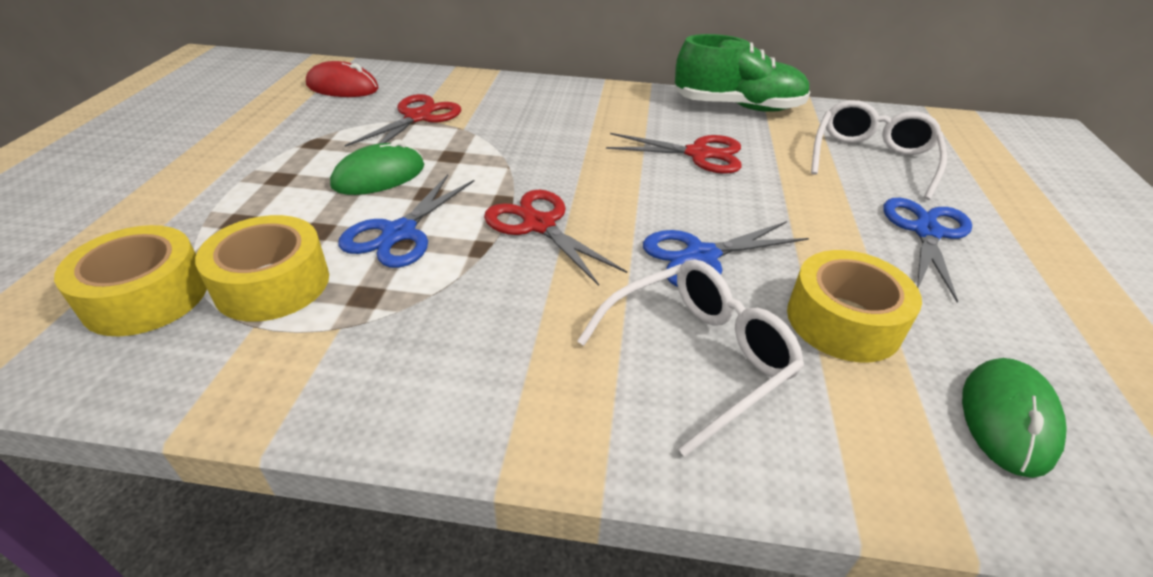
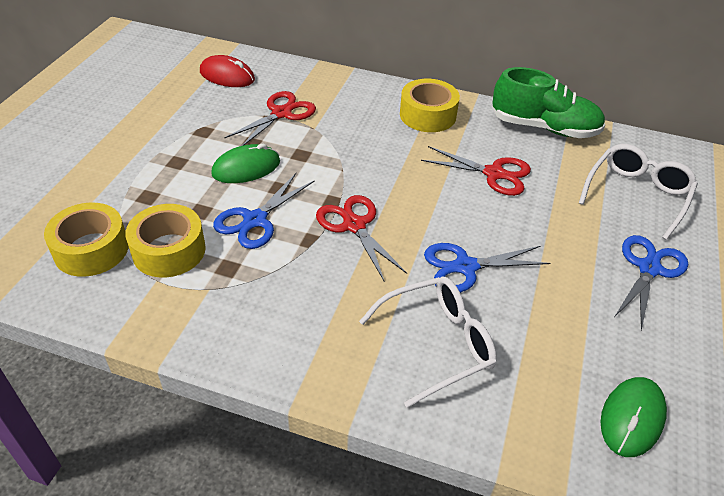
camera: 10 degrees right, 5 degrees up
yellow tape [787,250,922,362] -> yellow tape moved to [400,79,460,132]

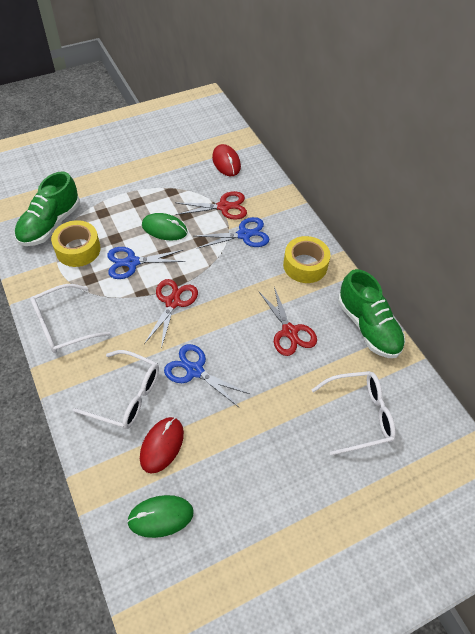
camera: 45 degrees right, 10 degrees up
yellow tape [44,202,129,277] -> green shoe [15,171,80,246]
blue scissors [615,235,688,330] -> blue scissors moved to [196,217,269,249]
none -> white glasses [30,284,111,353]
none -> red mouse [140,417,184,474]

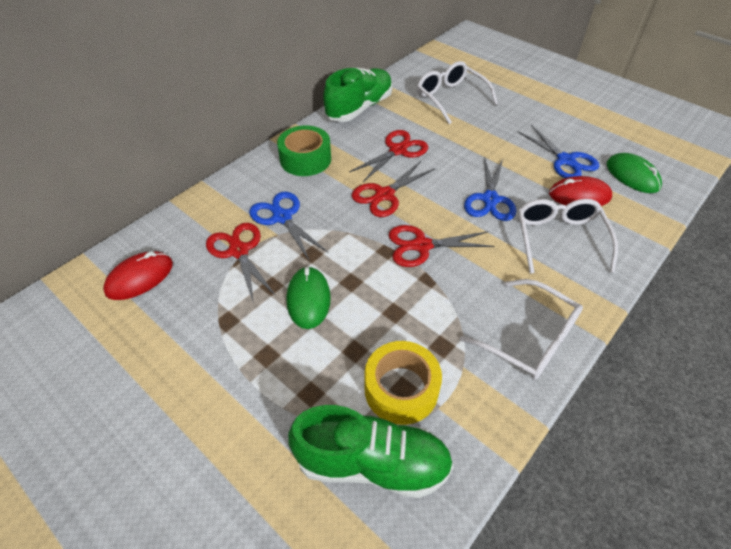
camera: 110 degrees left, 5 degrees down
blue scissors [107,247,185,279] -> blue scissors moved to [518,125,599,178]
yellow tape [283,236,331,283] -> green tape [277,125,331,176]
none -> red scissors [352,161,435,217]

